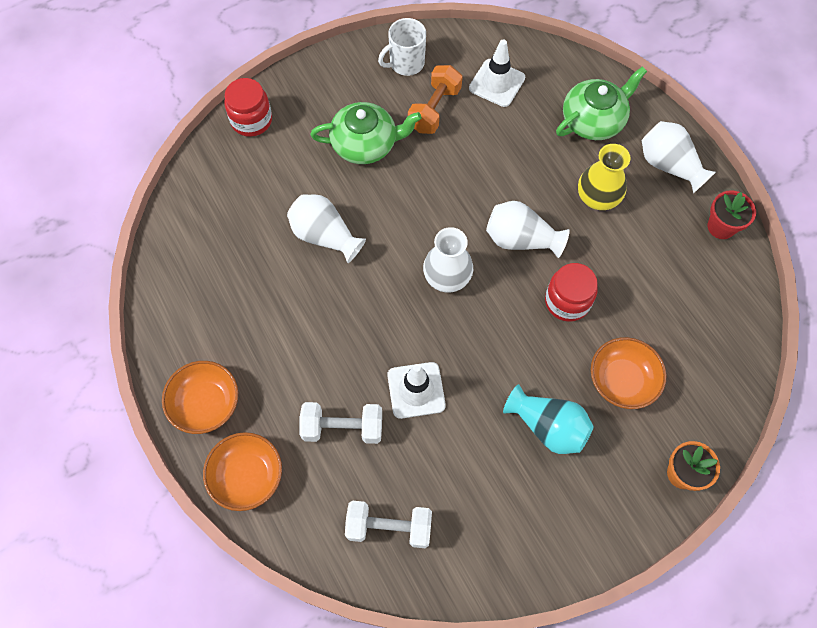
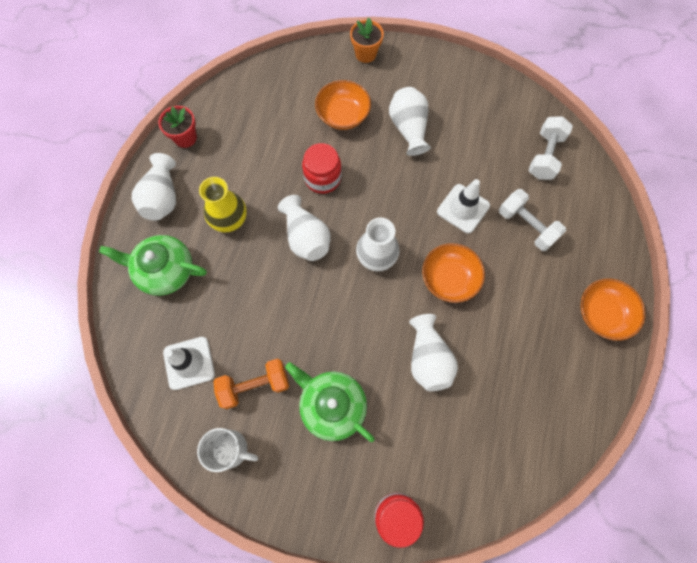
camera: 135 degrees left, 5 degrees up
orange bowl [203,432,282,511] -> orange bowl moved to [422,243,485,303]
white dumbbell [345,500,432,548] -> white dumbbell turned 60 degrees clockwise [528,116,573,180]
turquoise vase [503,384,594,454] -> white vase [389,87,431,156]

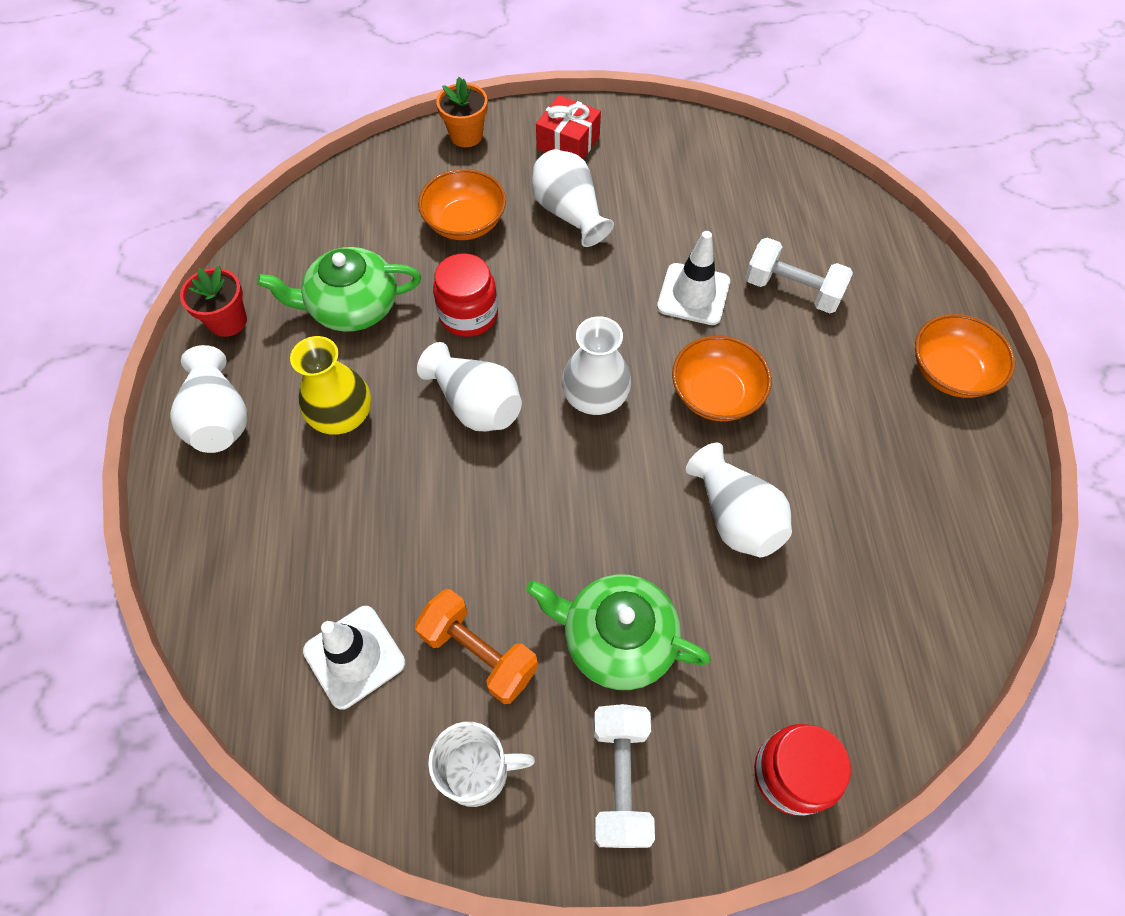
camera: 20 degrees left, 10 degrees down
green teapot [99,235,207,296] -> green teapot moved to [257,247,421,332]
orange dumbbell [213,359,289,409] -> orange dumbbell turned 75 degrees clockwise [415,589,538,704]
white dumbbell [528,116,573,180] -> white dumbbell moved to [594,704,655,848]
none -> red gift [536,95,601,159]

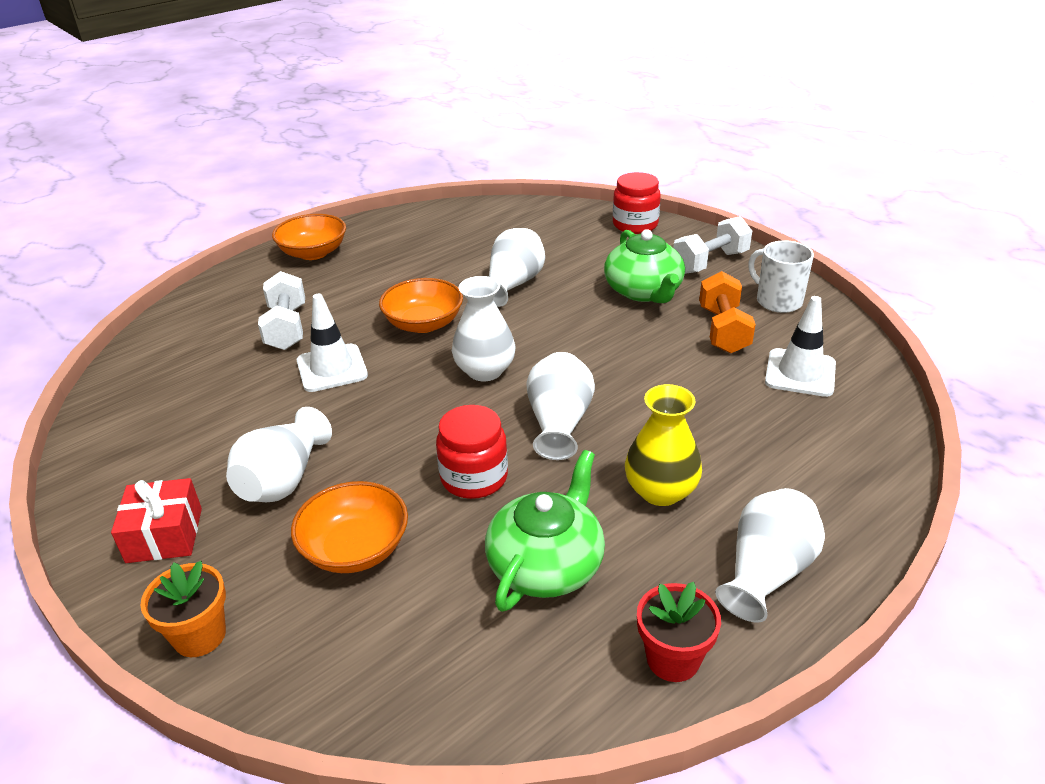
camera: 125 degrees left, 25 degrees down
green teapot [257,247,421,332] -> green teapot turned 105 degrees counterclockwise [485,450,605,612]

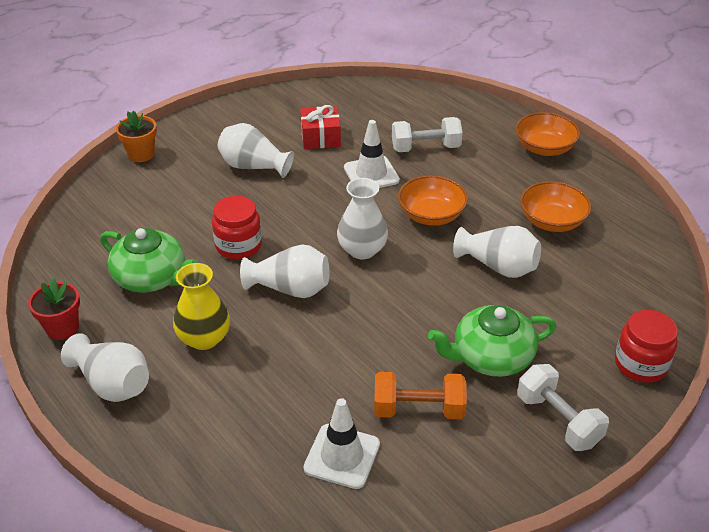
camera: 90 degrees right, 5 degrees up
red gift [111,478,202,563] -> red gift moved to [300,105,341,149]
orange bowl [291,481,408,573] -> orange bowl moved to [520,181,591,232]
white mug [748,240,814,313] -> none

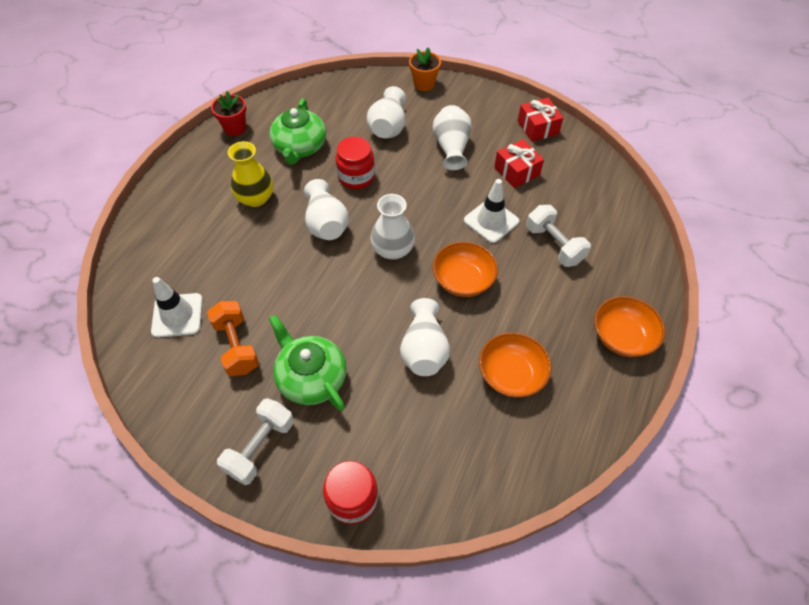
camera: 65 degrees right, 15 degrees up
white vase [61,333,149,402] -> white vase moved to [367,86,406,139]
none -> red gift [518,98,563,142]

